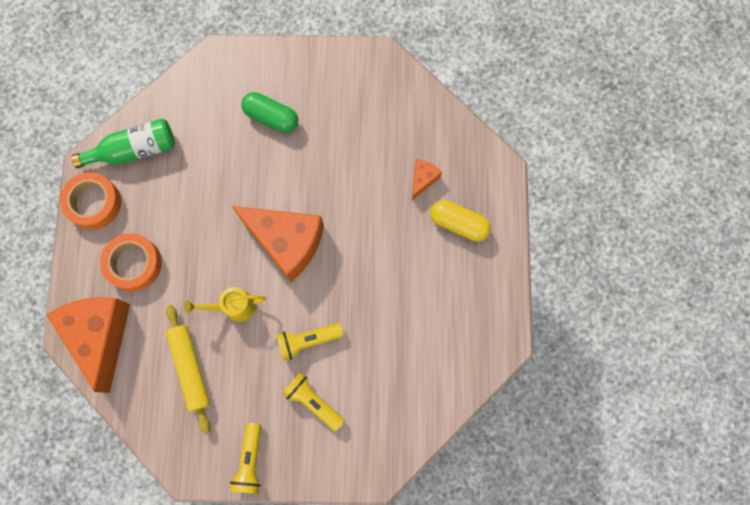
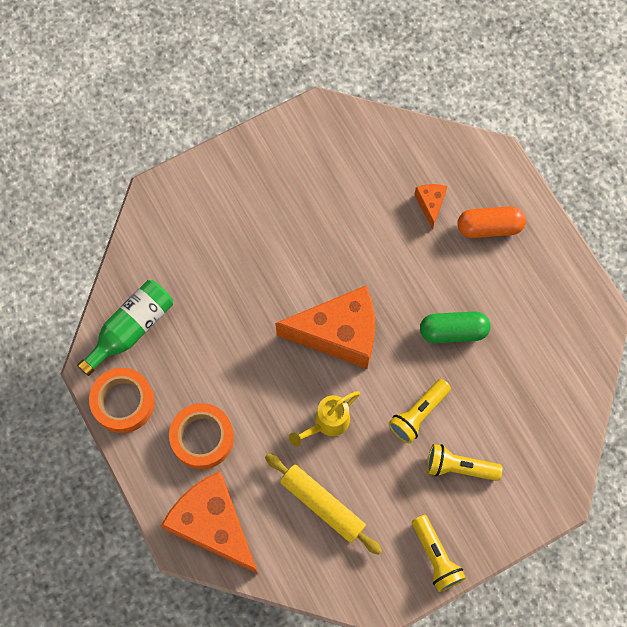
camera: 30 degrees left, 5 degrees down
green capsule [241,92,298,133] -> green capsule moved to [420,311,490,343]
yellow capsule [430,200,491,242] -> orange capsule [458,206,526,238]

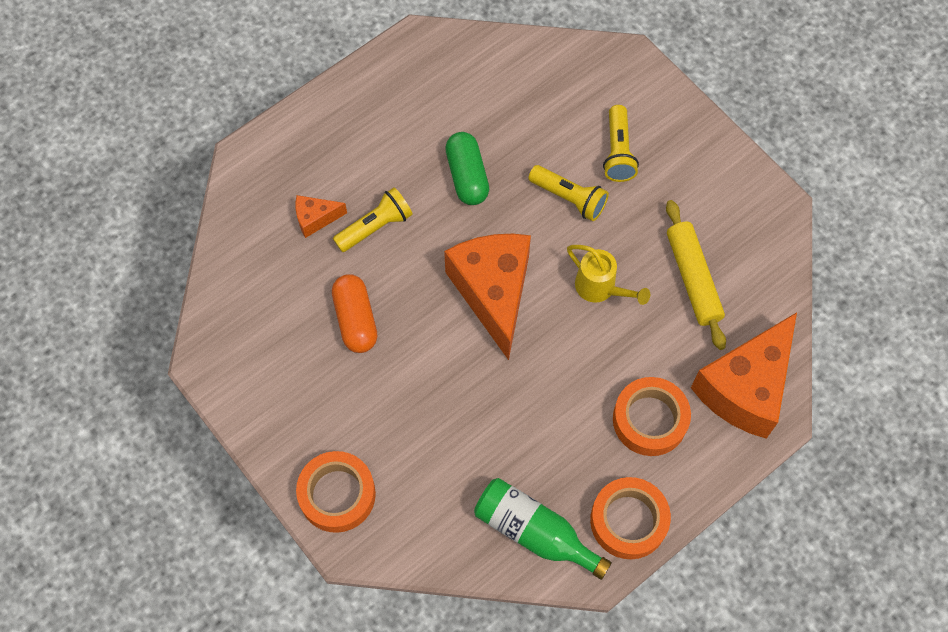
camera: 100 degrees left, 5 degrees down
yellow rolling pin [265,453,382,555] -> yellow rolling pin turned 45 degrees counterclockwise [666,200,726,350]
yellow flashlight [412,515,466,592] -> yellow flashlight moved to [333,187,413,252]
orange capsule [458,206,526,238] -> orange capsule moved to [332,274,377,353]
none -> orange tape [296,451,376,533]

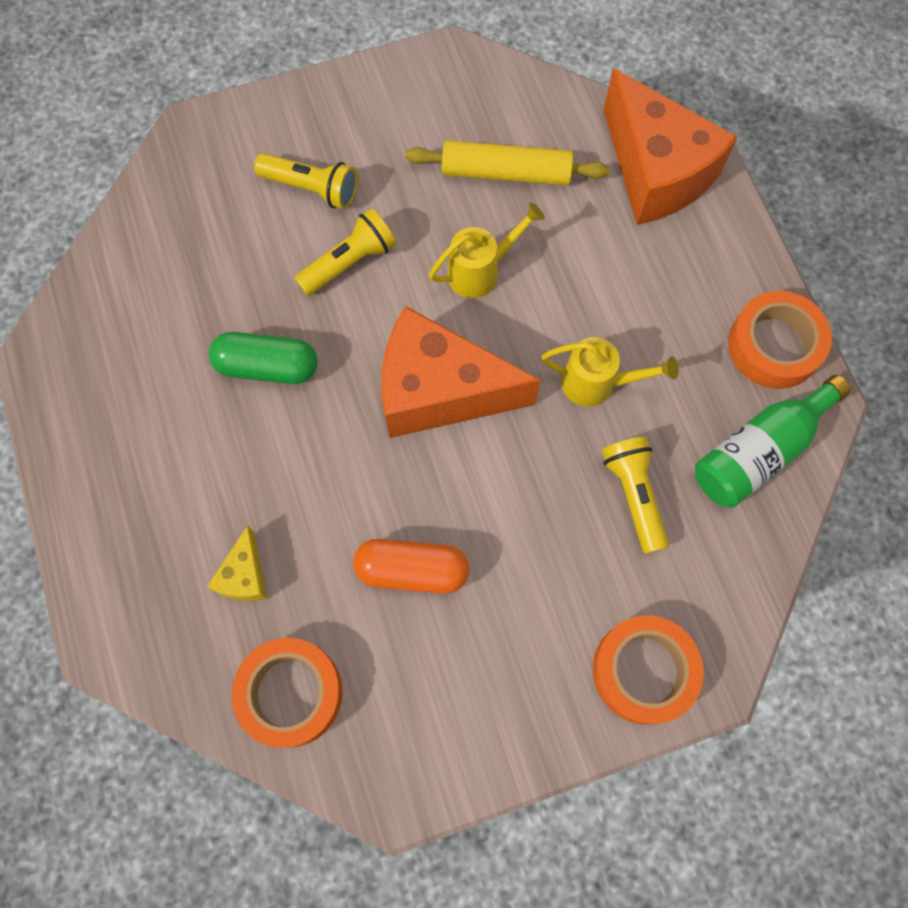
camera: 70 degrees left, 5 degrees up
orange cheese [295,195,347,238] -> yellow cheese [207,525,267,601]
yellow flashlight [333,187,413,252] -> yellow flashlight moved to [602,437,669,554]
orange tape [613,377,691,456] -> orange tape moved to [232,638,343,748]
none -> yellow watering can [541,337,679,407]

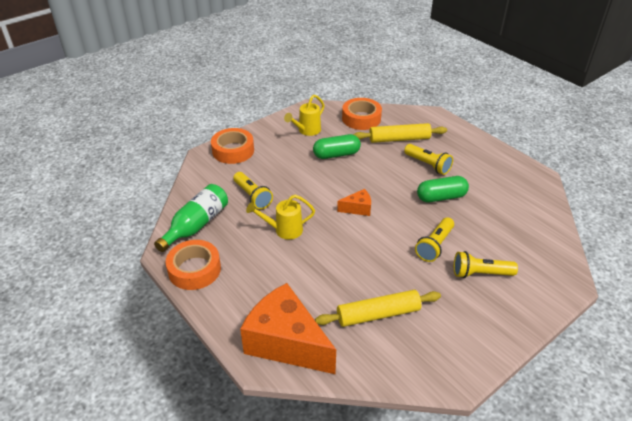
camera: 160 degrees right, 30 degrees down
yellow cheese [207,525,267,601] -> yellow rolling pin [353,123,447,143]
orange capsule [353,539,470,594] -> green capsule [313,134,361,159]
orange cheese [382,306,541,438] -> orange cheese [337,189,371,216], size x0.44
yellow watering can [429,202,545,298] -> yellow watering can moved to [284,95,325,136]
none -> yellow flashlight [404,144,453,175]

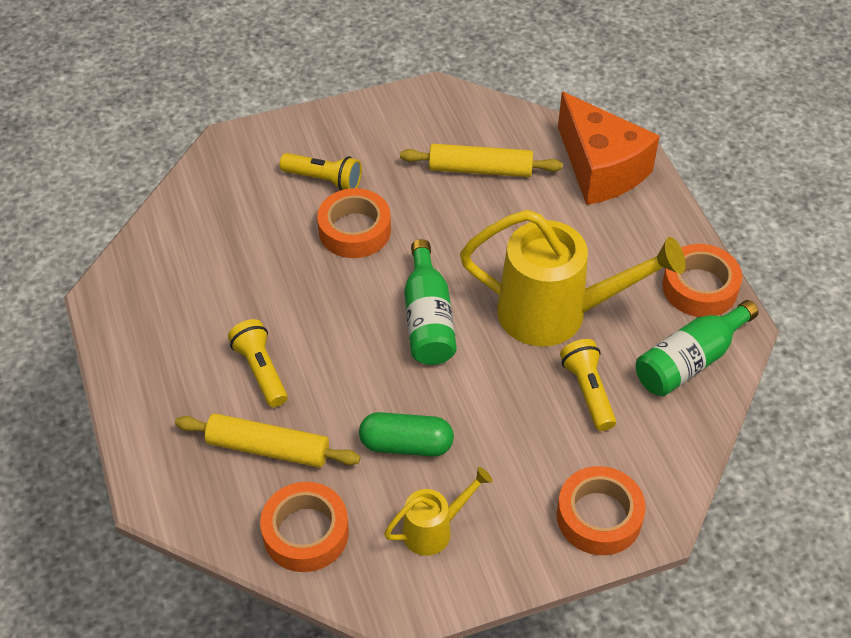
camera: 160 degrees left, 10 degrees up
yellow watering can [246,195,315,240] -> yellow watering can [460,210,686,347], size x2.03
orange cheese [337,189,371,216] -> green bottle [404,239,457,365]
yellow flashlight [415,217,454,262] -> orange tape [317,188,391,258]
green capsule [417,176,469,202] -> none

